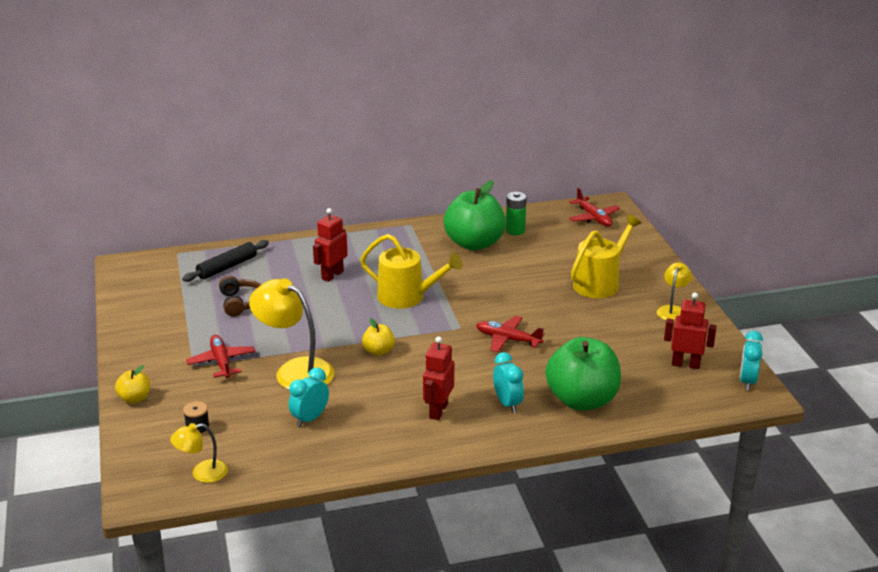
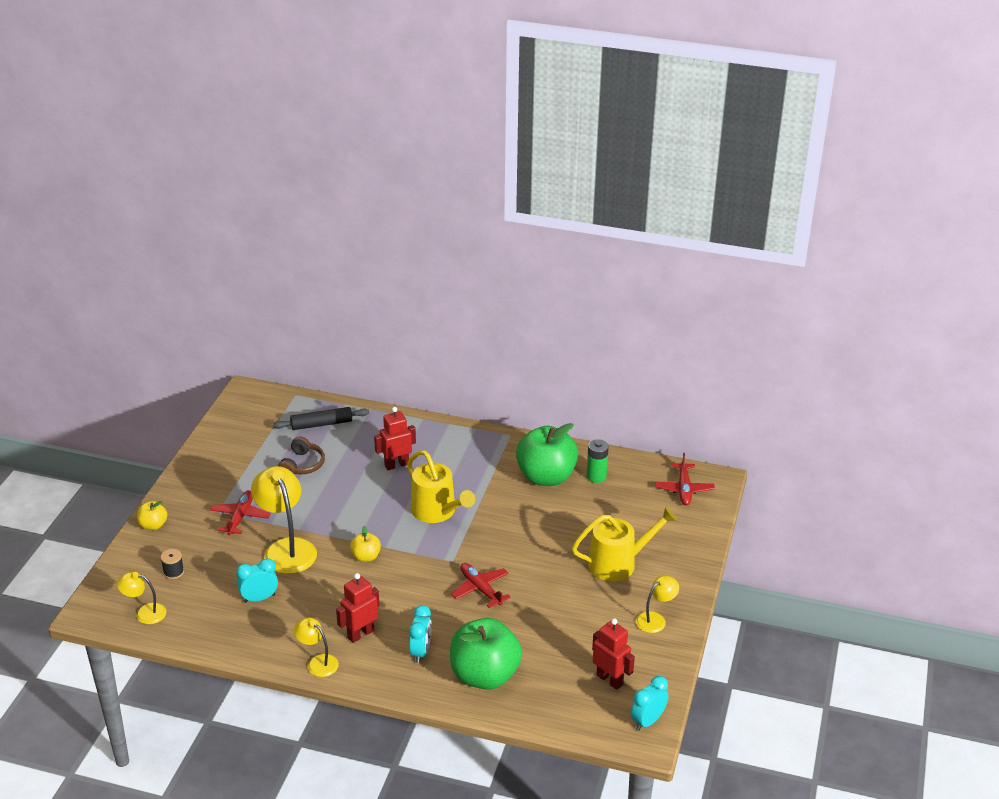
camera: 30 degrees right, 5 degrees up
none -> yellow lamp [294,617,339,677]

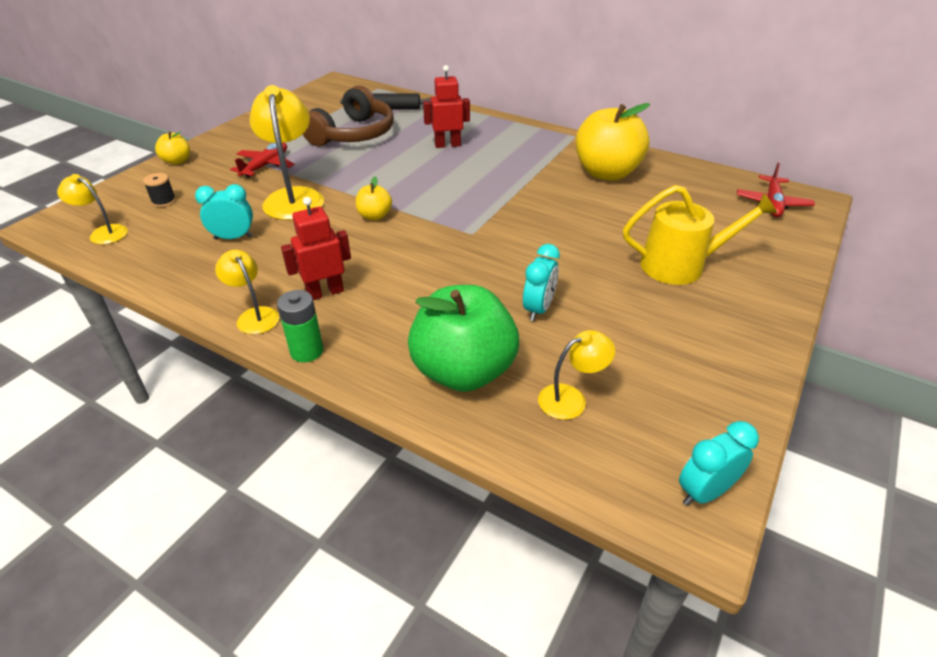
camera: 15 degrees right, 5 degrees up
brown headphones [278,436,325,474] -> brown headphones [303,86,394,146], size x1.75
yellow watering can [407,450,475,523] -> none
turquoise clock [409,605,432,663] -> turquoise clock moved to [523,244,560,321]
red plane [451,563,511,608] -> none
green apple [516,423,579,486] -> yellow apple [576,103,650,181]
green battery [587,439,609,483] -> green battery moved to [277,290,323,362]
red robot [592,618,635,690] -> none
yellow lamp [636,575,679,633] -> yellow lamp moved to [538,330,615,420]

